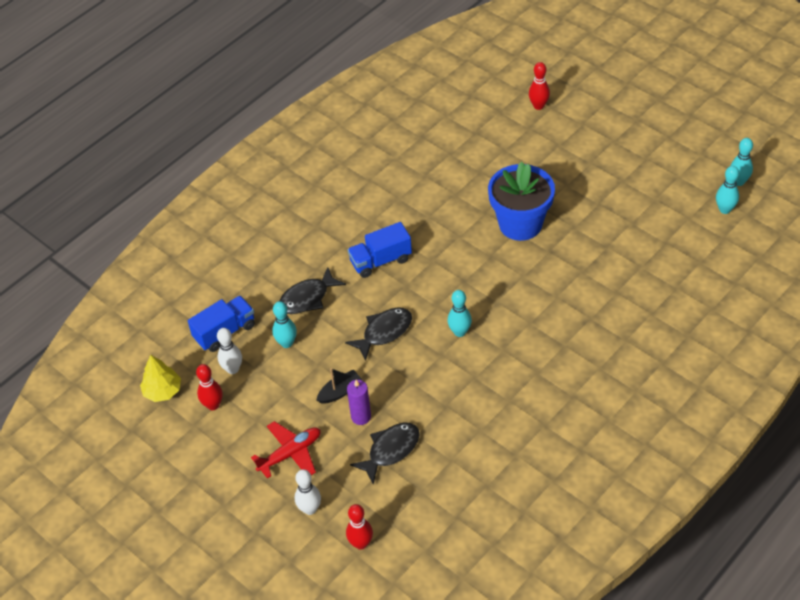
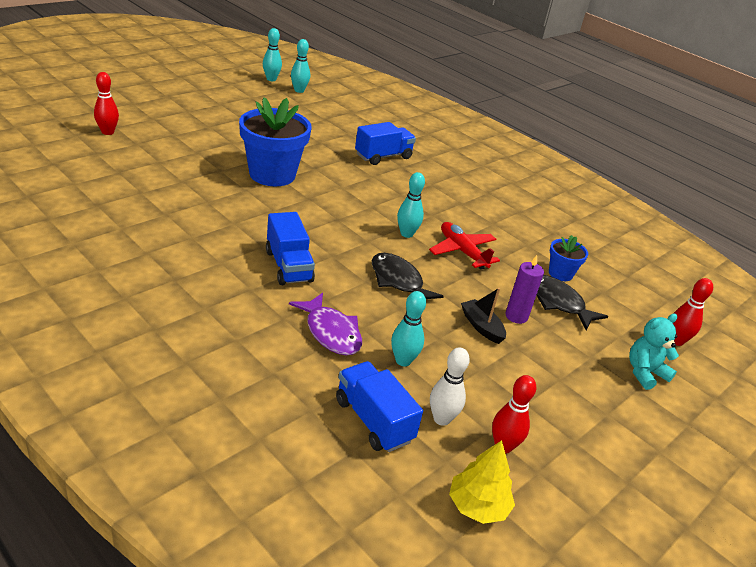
camera: 95 degrees left, 15 degrees down
red plane [251,421,320,479] -> red plane moved to [429,222,500,270]
black fish [279,267,346,314] -> purple fish [289,292,362,355]
white bowling pin [295,469,321,515] -> turquoise teddy bear [629,314,679,390]
none -> blue truck [355,122,416,165]
none -> blue flower pot [549,235,588,281]

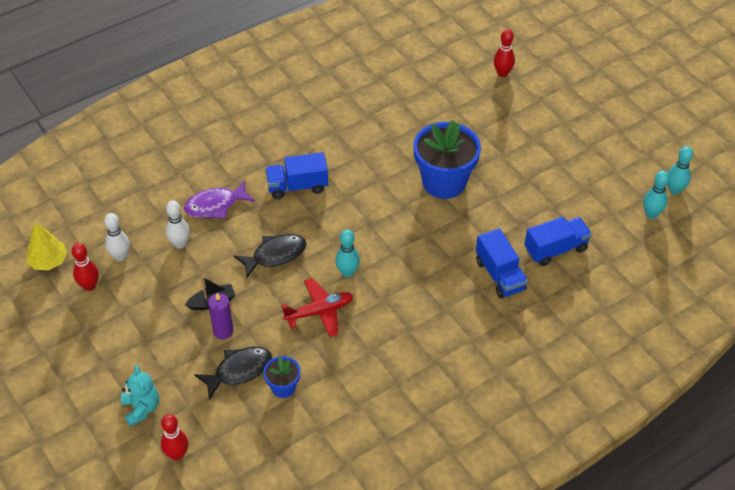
camera: 105 degrees right, 15 degrees up
blue truck [336,361,423,452] -> blue truck moved to [524,216,592,266]
turquoise bowling pin [391,291,426,366] -> white bowling pin [166,200,190,249]

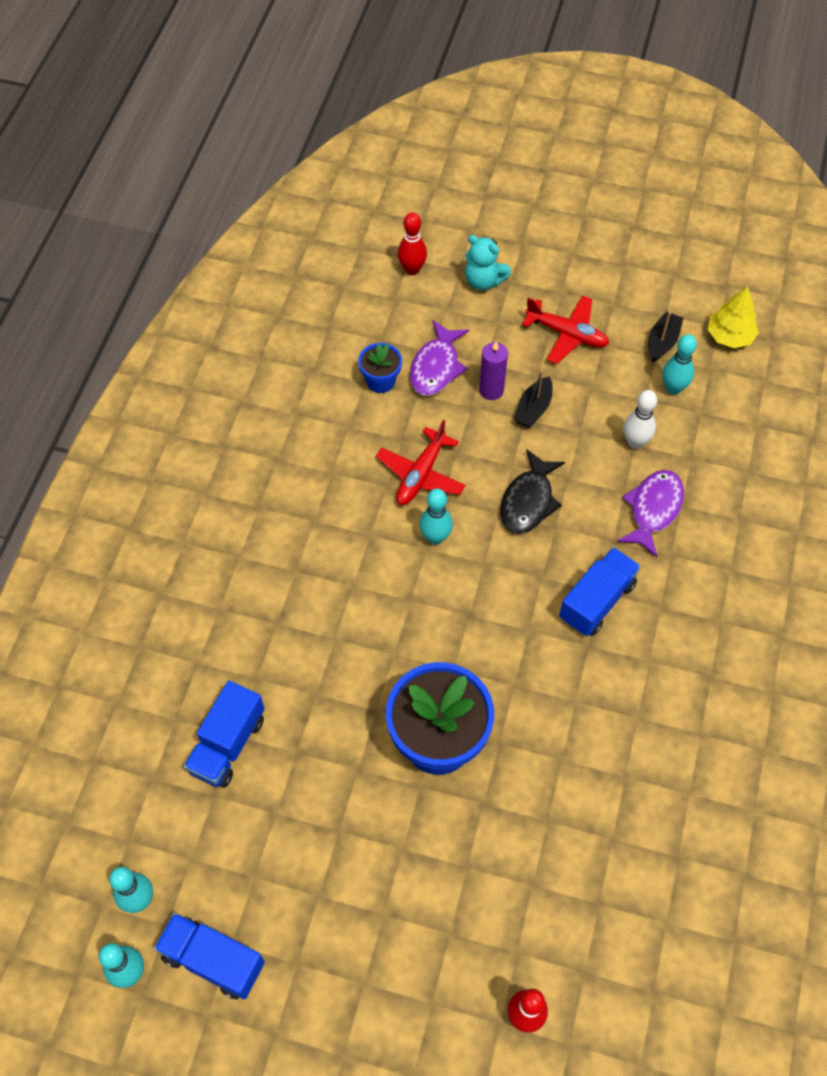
camera: 140 degrees right, 10 degrees up
red bowling pin [72,243,99,291] -> black boat [648,311,683,362]
white bowling pin [104,213,130,261] -> turquoise bowling pin [662,334,697,395]
black fish [194,347,272,400] -> purple fish [410,320,469,396]
blue truck [476,228,528,299] -> blue truck moved to [154,913,265,1000]
none -> red plane [522,295,609,364]

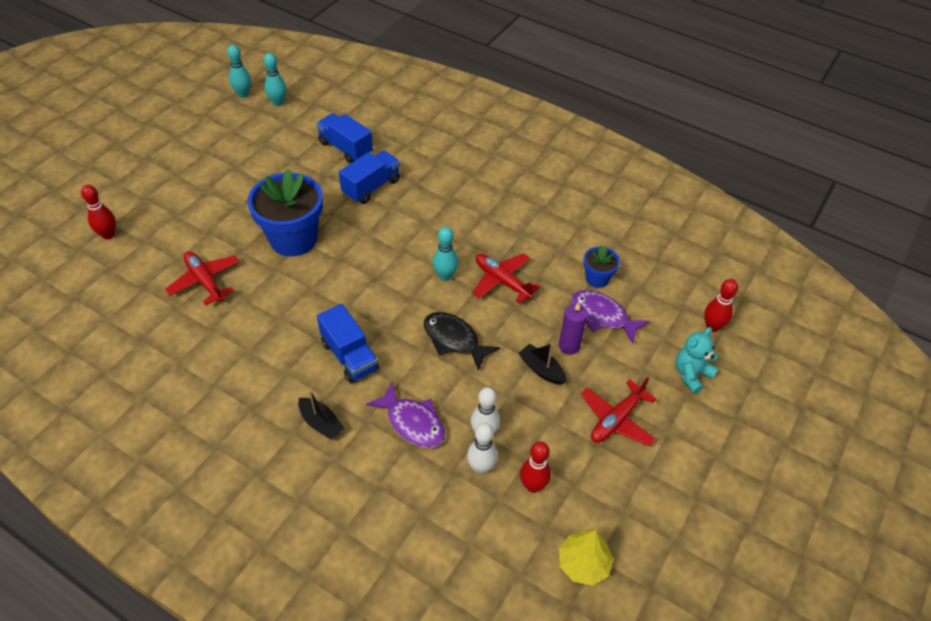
camera: 105 degrees right, 10 degrees down
blue truck [154,913,265,1000] -> blue truck moved to [339,151,400,204]
black boat [648,311,683,362] -> black boat moved to [298,390,344,439]
turquoise bowling pin [662,334,697,395] -> red bowling pin [520,441,551,493]
none -> red plane [165,251,239,305]
none -> white bowling pin [467,423,497,475]

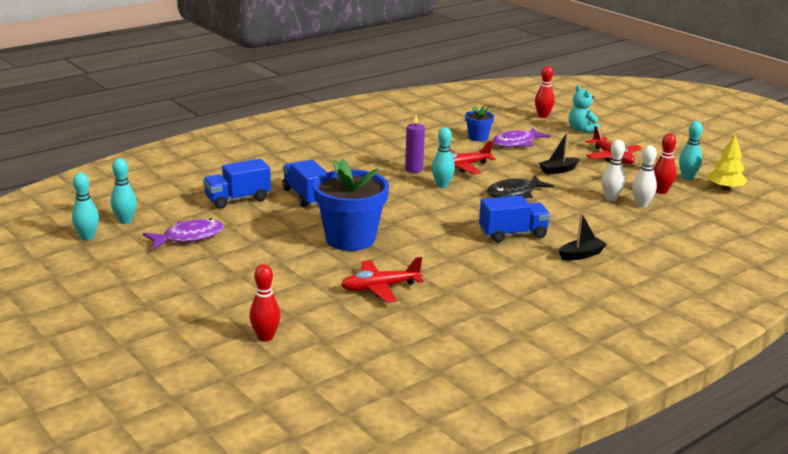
camera: 70 degrees left, 25 degrees down
purple fish [366,382,445,448] -> purple fish moved to [143,219,224,249]
purple candle [559,302,588,355] -> purple candle moved to [405,115,425,173]
none -> turquoise bowling pin [679,121,703,180]

